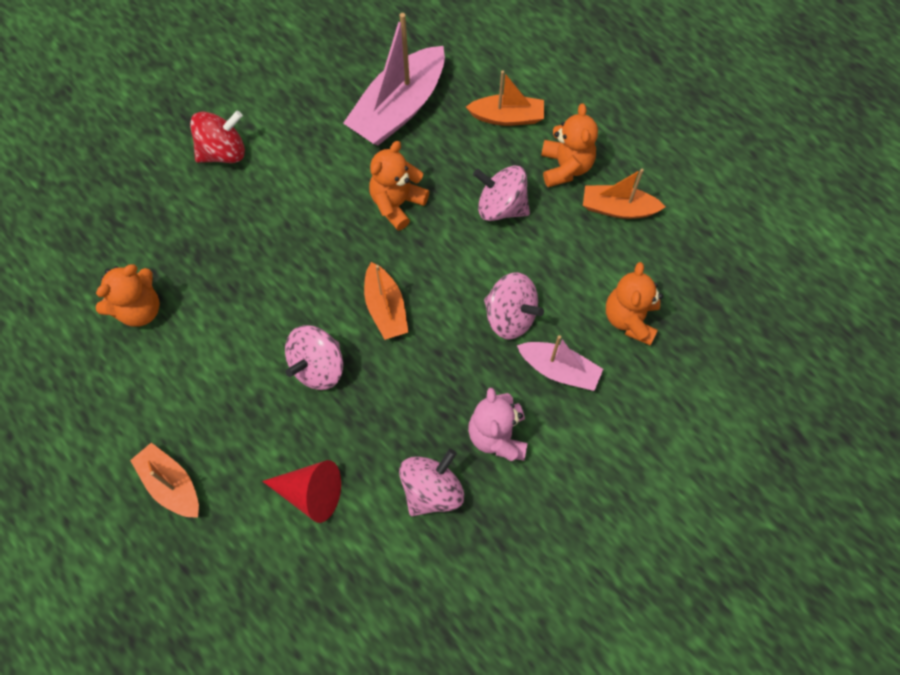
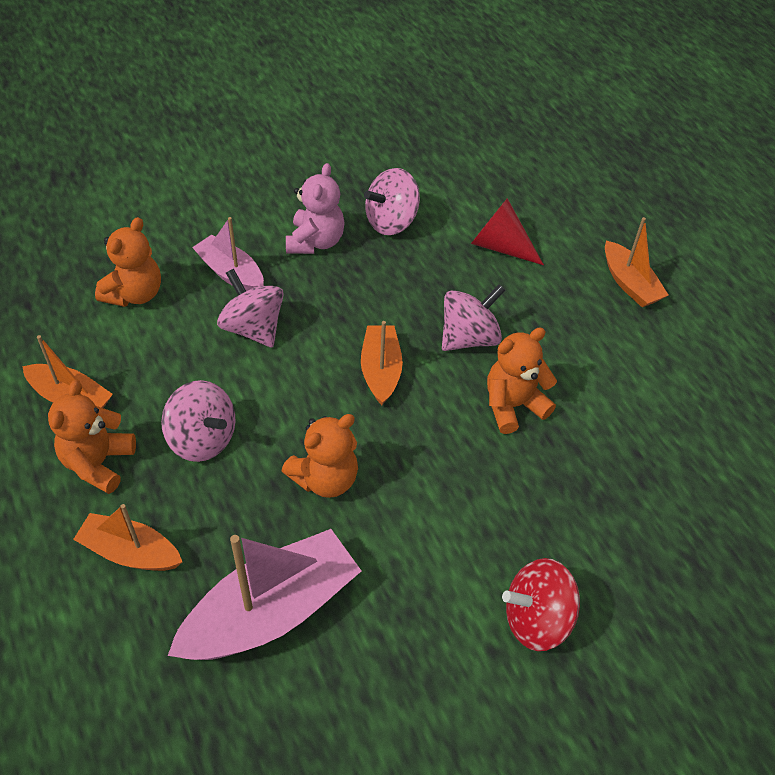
camera: 165 degrees left, 15 degrees down
orange teddy bear [96,264,160,326] -> orange teddy bear moved to [487,327,557,434]

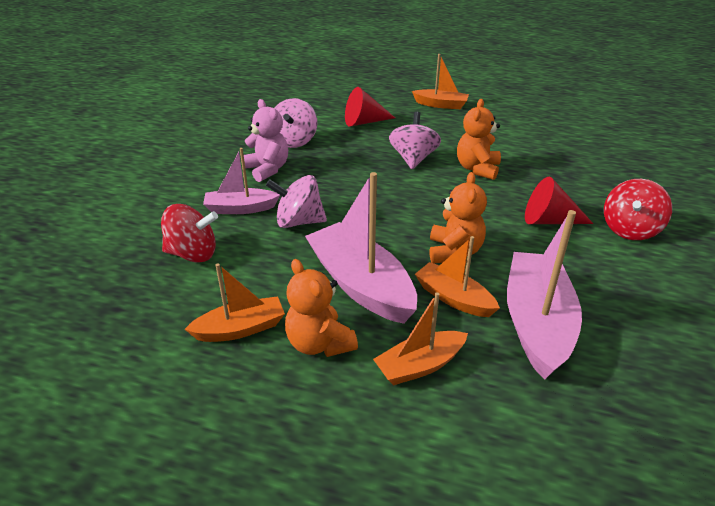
camera: 45 degrees left, 15 degrees down
orange teddy bear [95,217,161,307] -> red spinning top [161,204,218,262]
pink spinning top [161,380,236,462] -> pink boat [305,172,417,324]
orange boat [361,321,403,405] -> orange boat moved to [415,236,500,317]
none -> red cone [525,177,593,224]

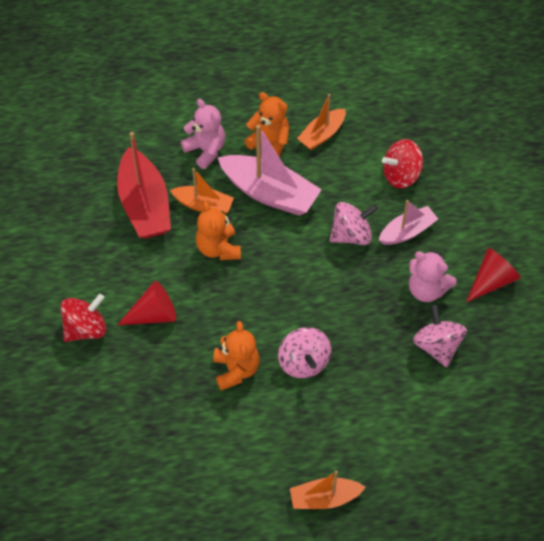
camera: 155 degrees right, 20 degrees up
red cone [345,87,395,127] -> red cone moved to [466,248,521,302]
orange boat [373,292,468,385] -> pink teddy bear [181,99,225,169]
pink boat [507,210,582,380] -> red boat [117,132,171,239]
red spinning top [604,179,672,240] -> red spinning top turned 45 degrees clockwise [60,294,106,342]

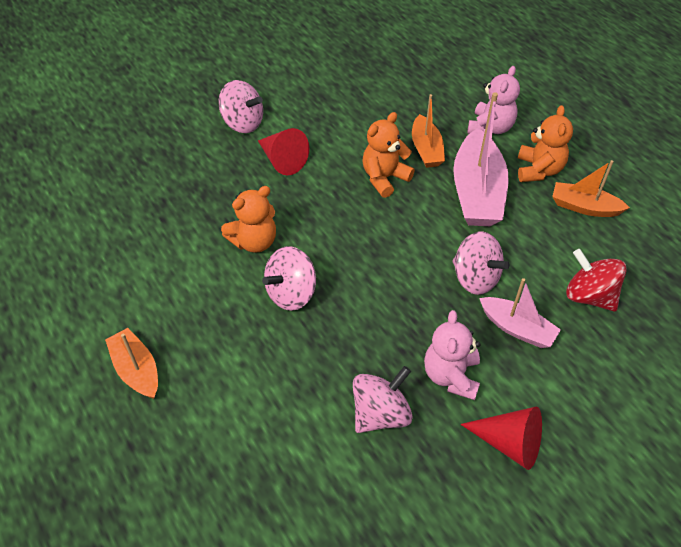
camera: 65 degrees right, 5 degrees down
red spinning top [60,294,106,342] -> pink spinning top [218,80,263,133]
red boat [117,132,171,239] -> none

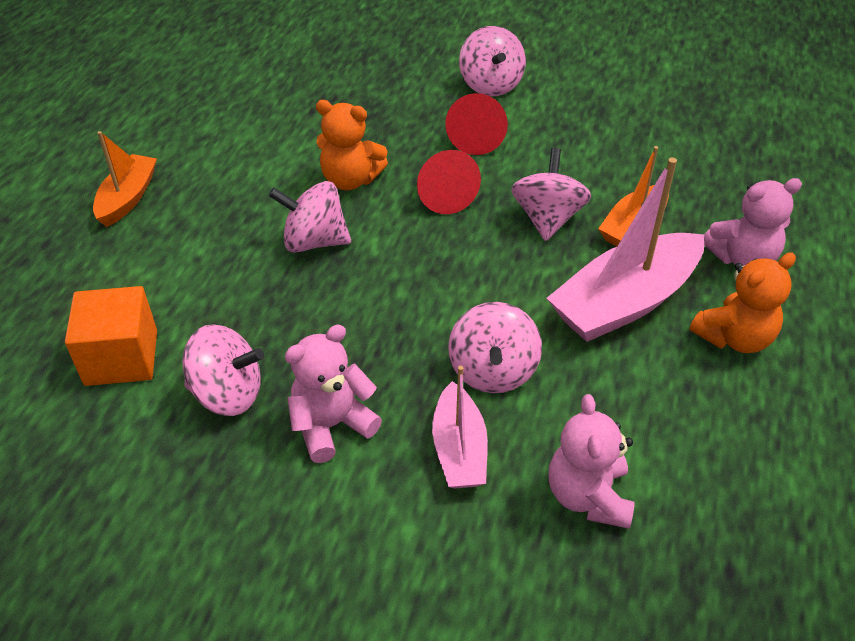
camera: 50 degrees right, 5 degrees down
orange teddy bear [363,112,415,198] -> pink spinning top [511,148,591,241]
red cone [460,406,542,470] -> red cone moved to [417,150,481,214]
orange boat [552,160,630,217] -> none
red spinning top [566,249,626,312] -> pink teddy bear [549,394,635,529]
none -> orange cube [65,286,157,386]

